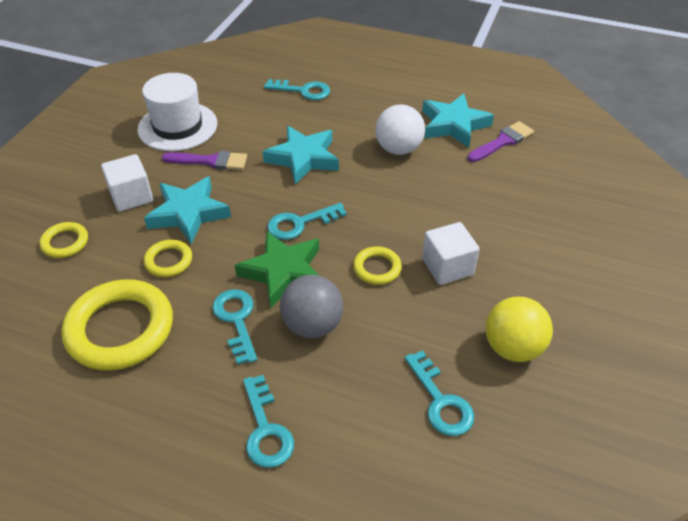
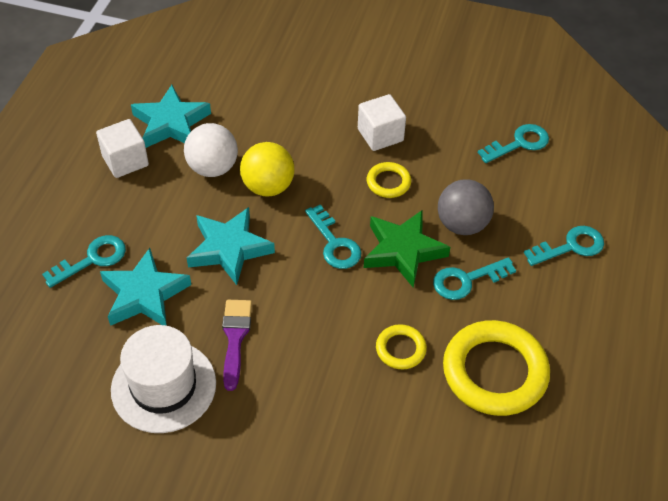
camera: 95 degrees left, 5 degrees up
yellow ring [39,222,88,258] -> none
white cube [101,154,153,212] -> white cube moved to [96,119,149,178]
turquoise star [144,176,231,244] -> turquoise star moved to [100,248,191,326]
turquoise key [264,79,330,100] -> turquoise key turned 45 degrees clockwise [42,235,126,288]
purple brush [467,121,534,162] -> none
yellow ball [486,297,553,362] -> yellow ball moved to [240,142,294,196]

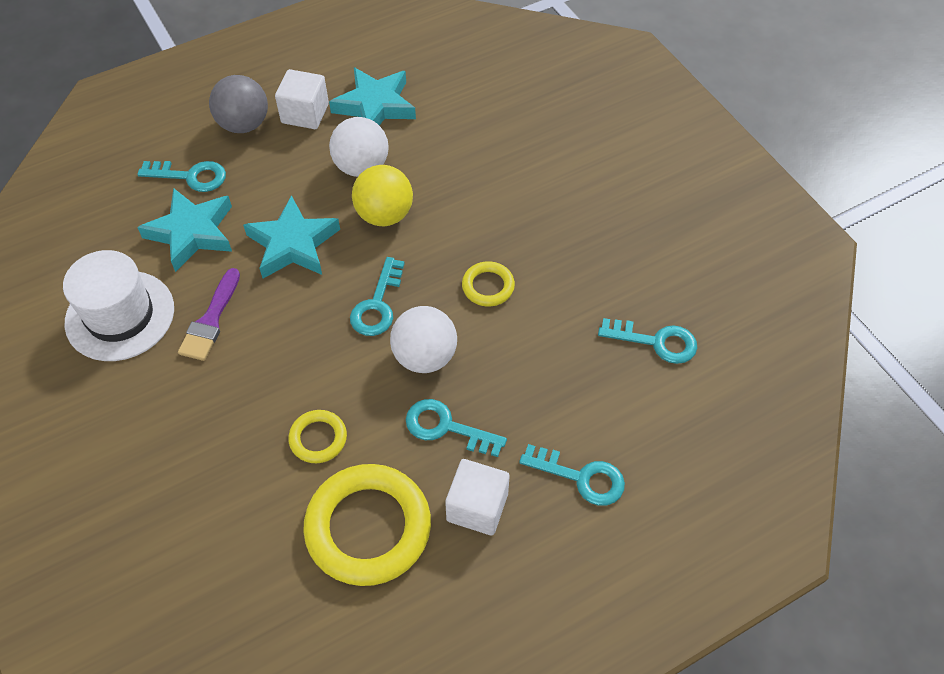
camera: 45 degrees right, 5 degrees up
purple brush [222,300,252,391] -> purple brush turned 150 degrees clockwise [178,268,240,361]
white cube [358,94,406,151] -> white cube moved to [445,459,510,536]
green star [364,210,450,287] -> white ball [390,306,457,373]
grey ball [438,179,494,235] -> grey ball moved to [209,75,268,133]

